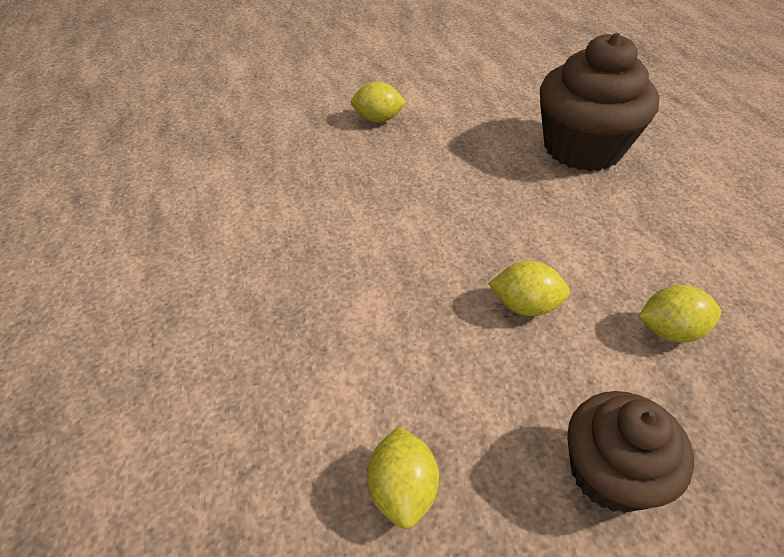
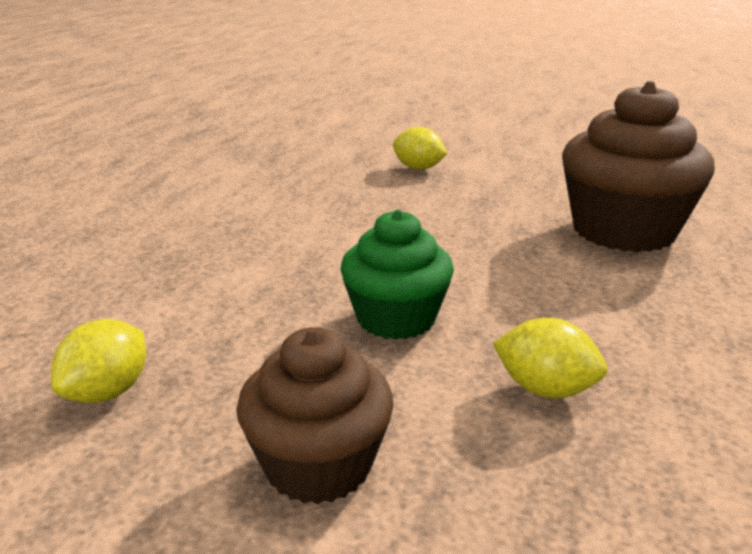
camera: 30 degrees right, 20 degrees down
yellow lemon [489,261,570,316] -> green cupcake [341,210,454,340]

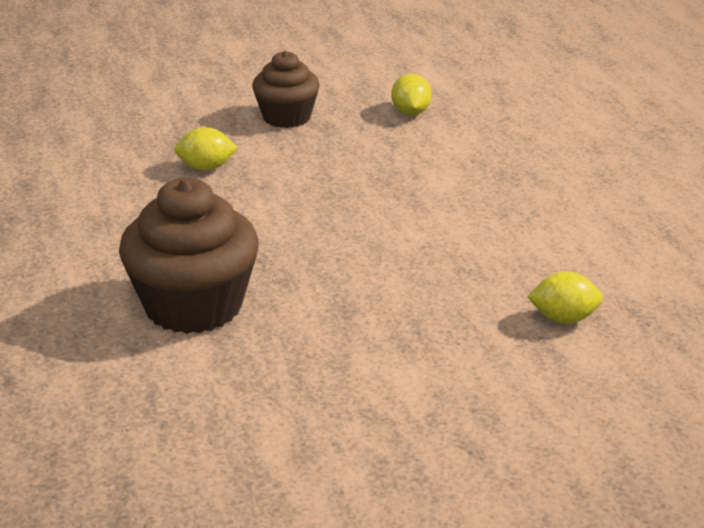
camera: 150 degrees right, 5 degrees up
green cupcake [341,210,454,340] -> none
yellow lemon [393,127,448,170] -> yellow lemon moved to [527,271,603,324]

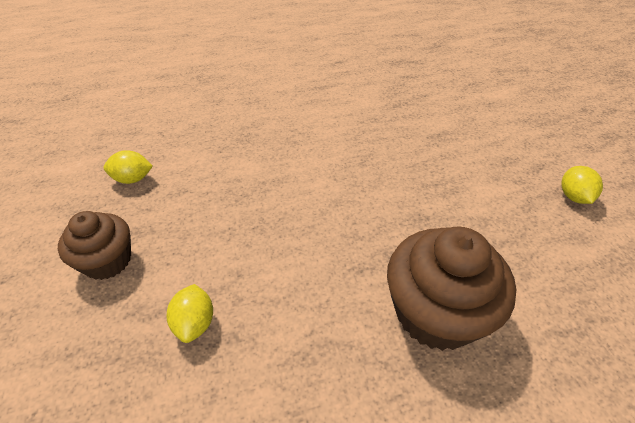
camera: 90 degrees left, 15 degrees up
yellow lemon [527,271,603,324] -> yellow lemon moved to [561,166,603,204]

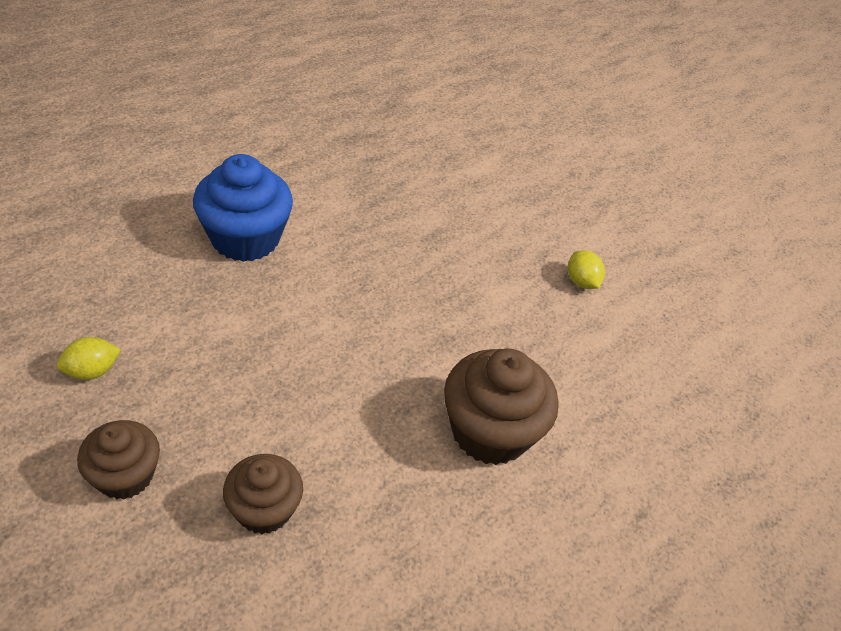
camera: 30 degrees left, 0 degrees up
yellow lemon [167,284,213,343] -> brown cupcake [223,454,303,534]
none -> blue cupcake [193,154,293,262]

